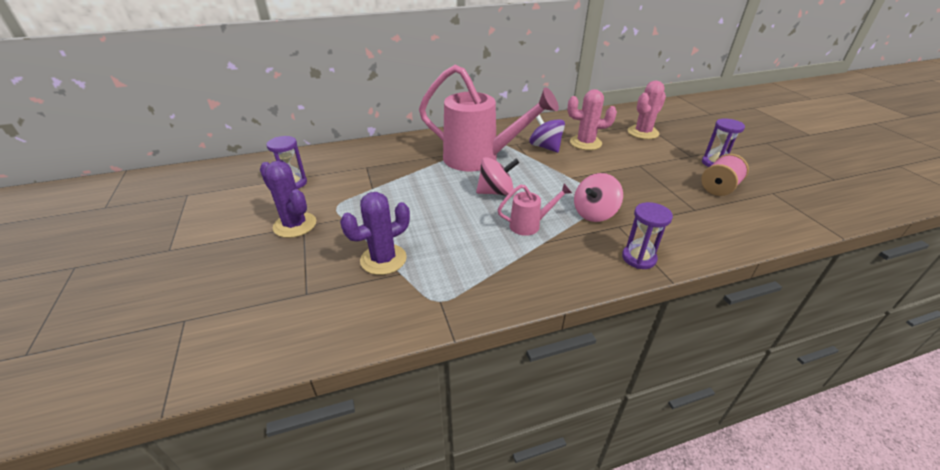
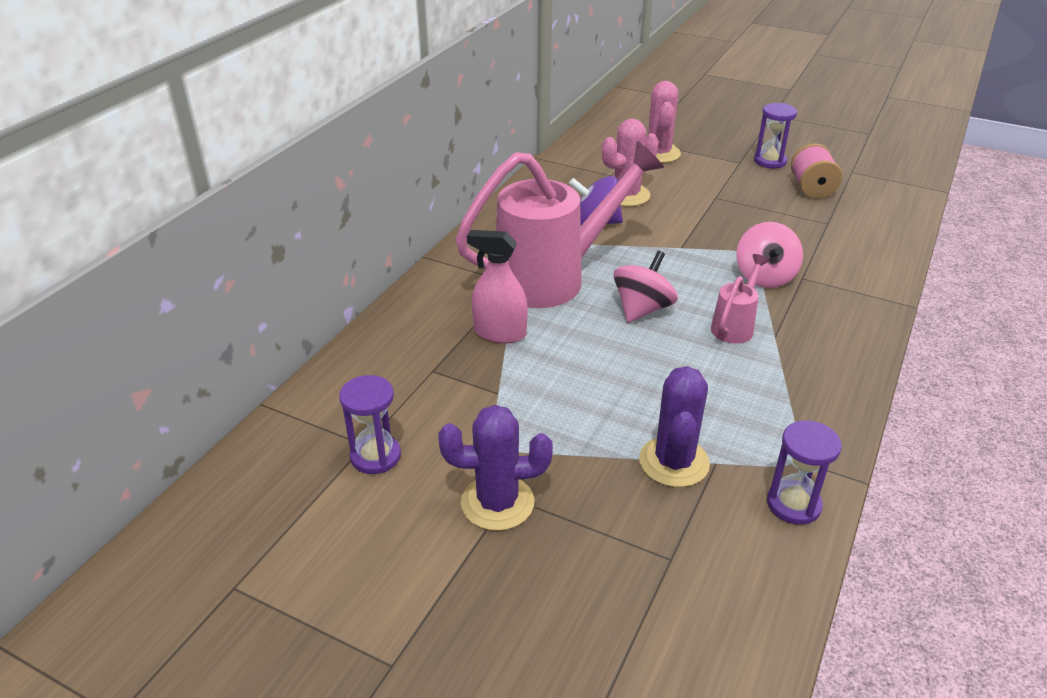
camera: 45 degrees left, 0 degrees up
purple hourglass [622,202,673,269] -> purple hourglass moved to [767,420,842,525]
none -> pink spray bottle [467,230,528,343]

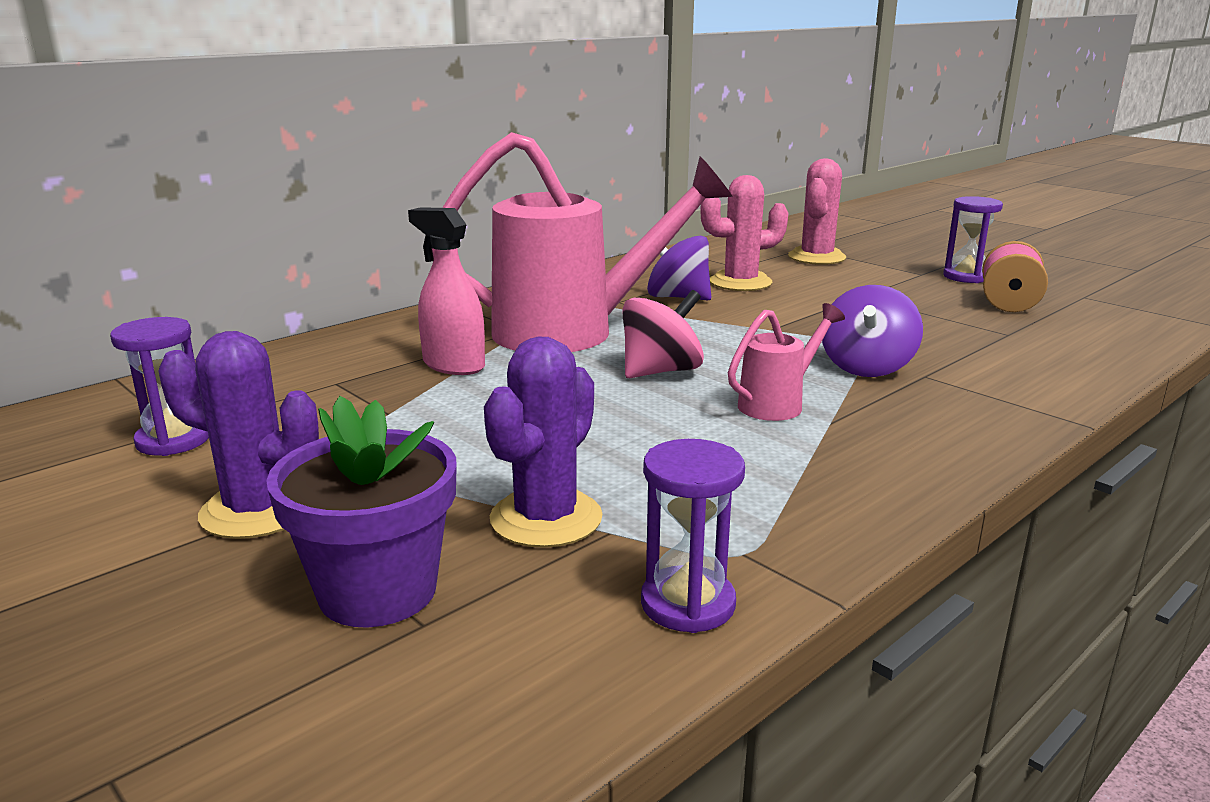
camera: 20 degrees right, 15 degrees down
pink spinning top [736,222,803,288] -> purple spinning top [822,285,923,377]
none -> purple flower pot [266,396,457,628]

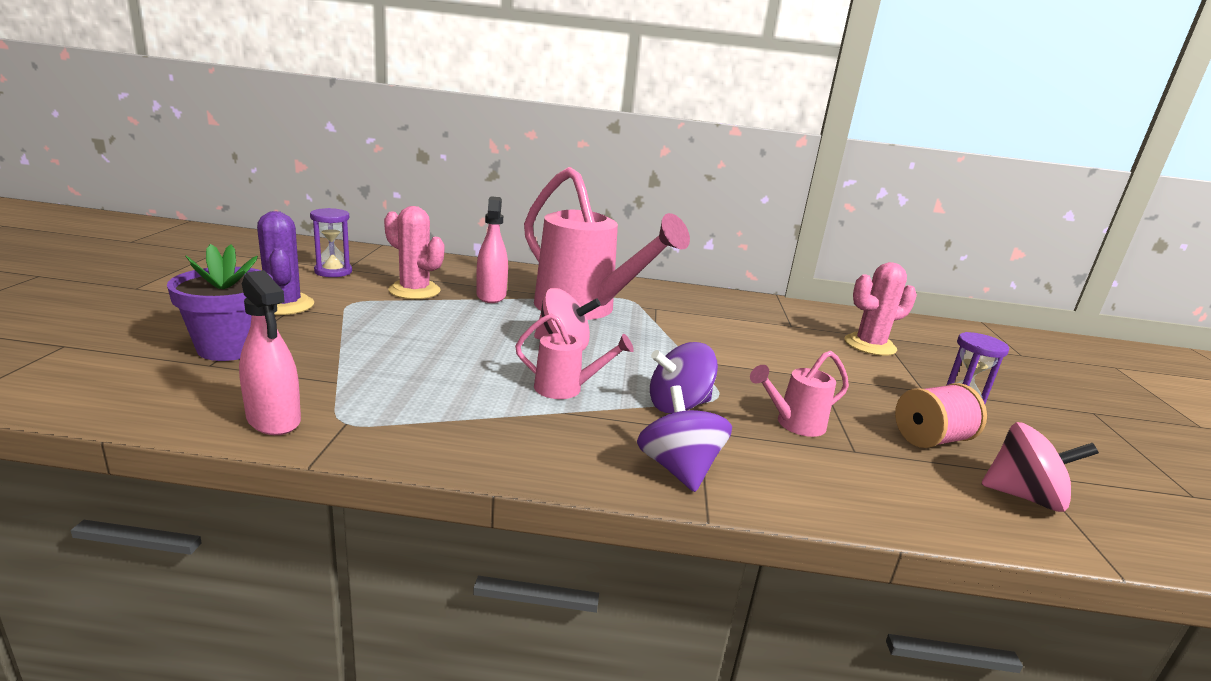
camera: 45 degrees right, 0 degrees up
purple cactus [484,336,602,548] -> none
purple hourglass [641,439,745,633] -> pink spray bottle [239,270,301,435]
purple spinning top [647,236,711,301] -> purple spinning top moved to [637,385,732,492]
pink cactus [700,175,788,291] -> pink cactus moved to [384,206,444,299]
none -> pink watering can [750,351,849,437]
none -> pink spinning top [982,422,1099,512]

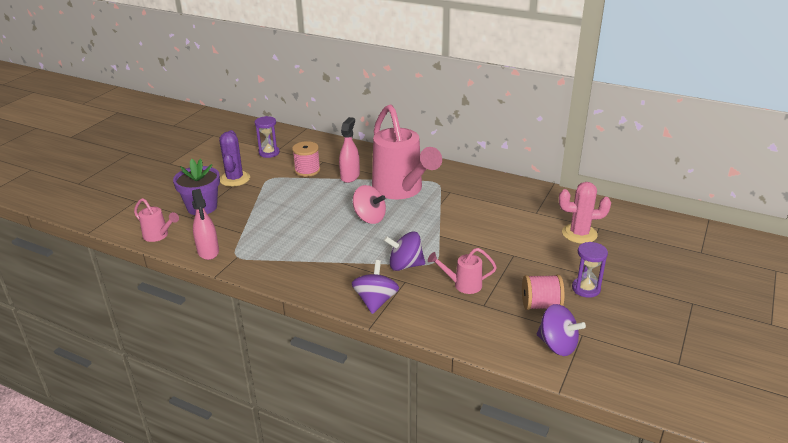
camera: 25 degrees right, 10 degrees up
pink cactus [384,206,444,299] -> pink spool [292,141,320,177]
pink watering can [515,314,634,399] -> pink watering can moved to [134,198,179,242]
pink spinning top [982,422,1099,512] -> purple spinning top [537,304,586,356]

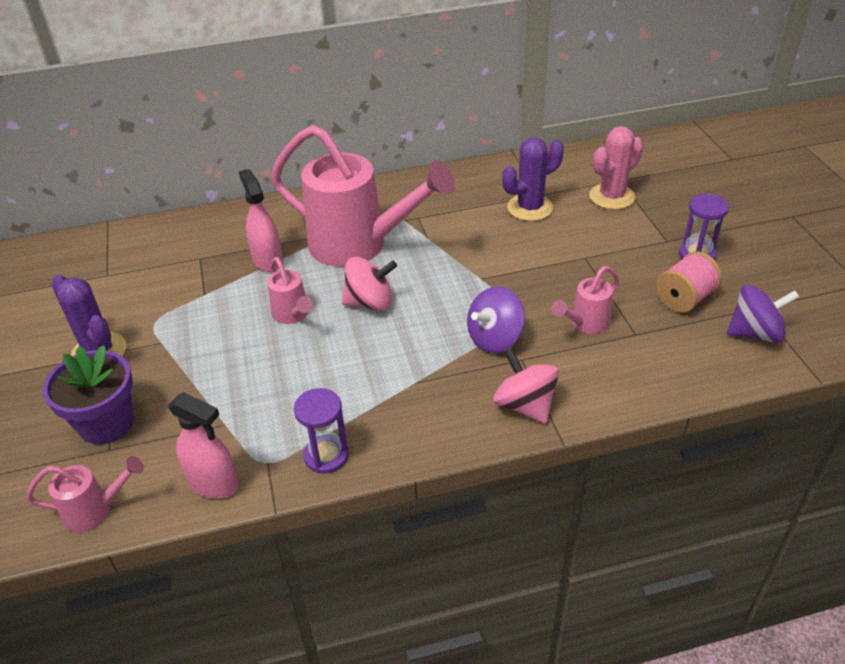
camera: 40 degrees left, 10 degrees up
purple hourglass [255,116,280,158] -> purple hourglass moved to [294,388,349,474]
pink spool [292,141,320,177] -> none
purple spinning top [352,260,399,314] -> pink spinning top [493,348,559,424]
none -> pink watering can [267,257,313,324]
none -> purple cactus [502,137,564,221]

